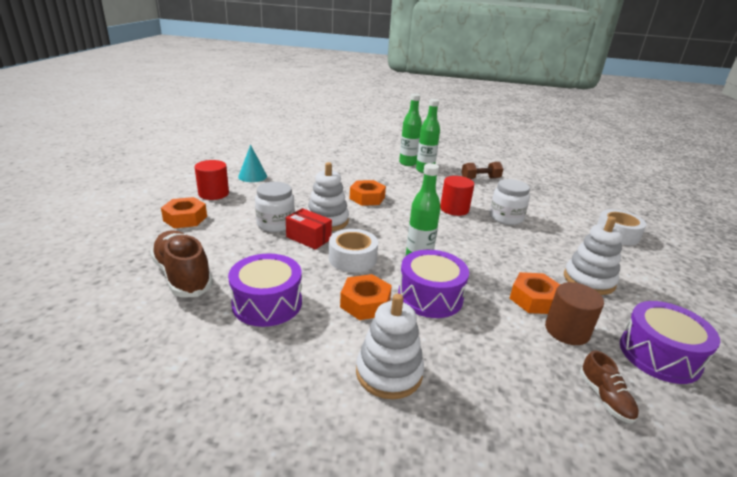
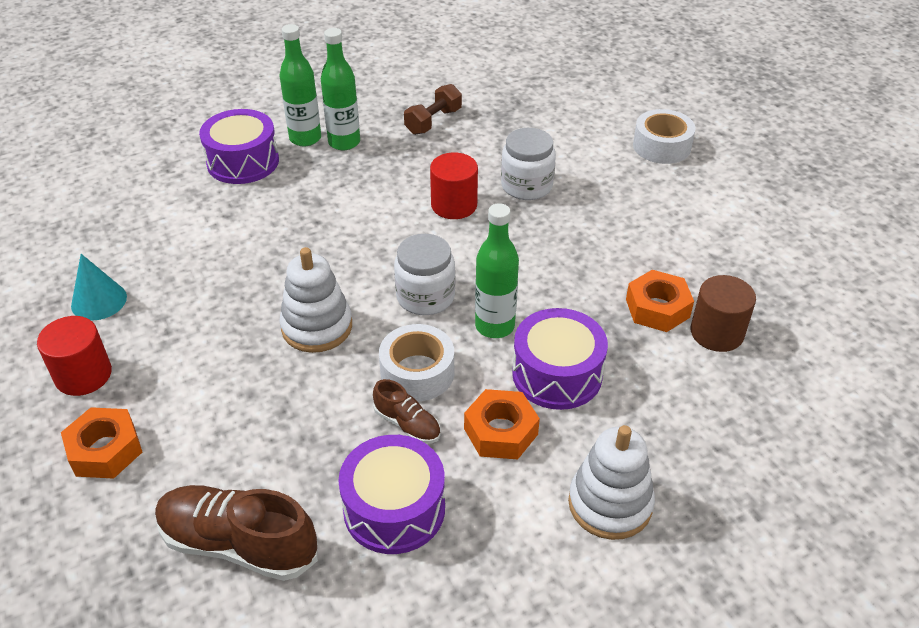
camera: 35 degrees left, 15 degrees up
white jar [255,182,295,232] -> white jar moved to [394,234,455,315]
red box [286,208,332,250] -> none
orange nut [350,180,386,206] -> none
white stacking toy [564,216,623,295] -> none
brown shoe [580,350,639,424] -> brown shoe moved to [373,379,440,444]
purple drum [620,301,720,384] -> purple drum moved to [199,109,279,184]

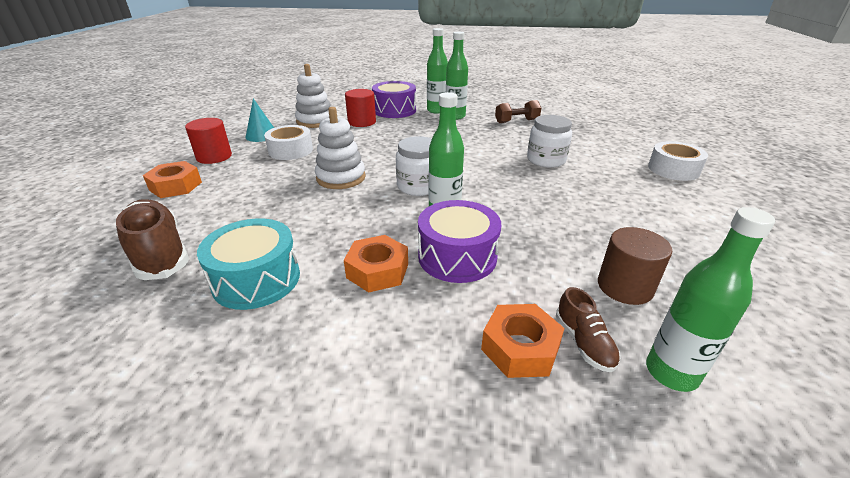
camera: 35 degrees right, 10 degrees down
purple drum [338,435,445,554] -> turquoise drum [197,218,300,310]
brown shoe [373,379,440,444] -> brown shoe moved to [556,287,620,372]
white tape [379,324,454,401] -> white tape moved to [264,125,313,160]
red cylinder [430,153,478,219] -> red cylinder moved to [345,89,376,127]
white stacking toy [568,425,655,540] -> white stacking toy moved to [295,64,330,128]
orange nut [626,270,694,332] -> orange nut moved to [481,304,564,378]
none -> green bottle [646,207,775,392]

